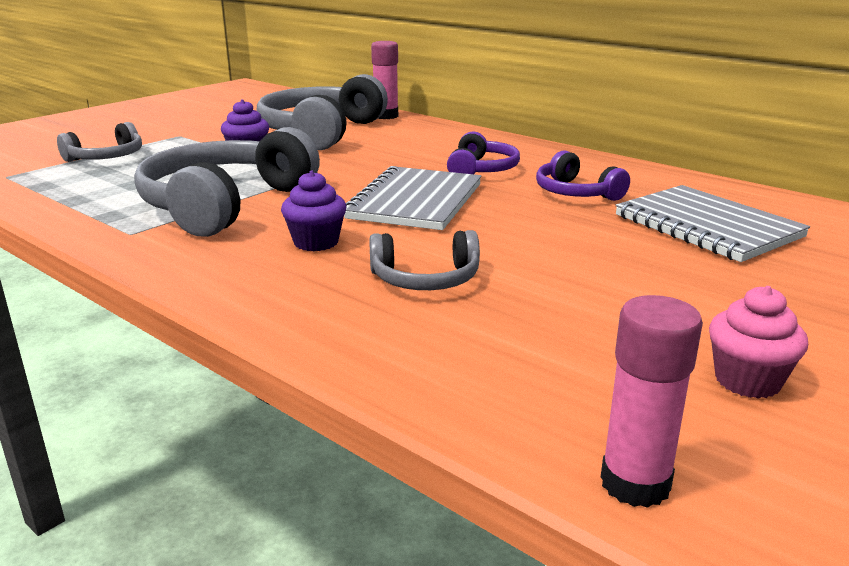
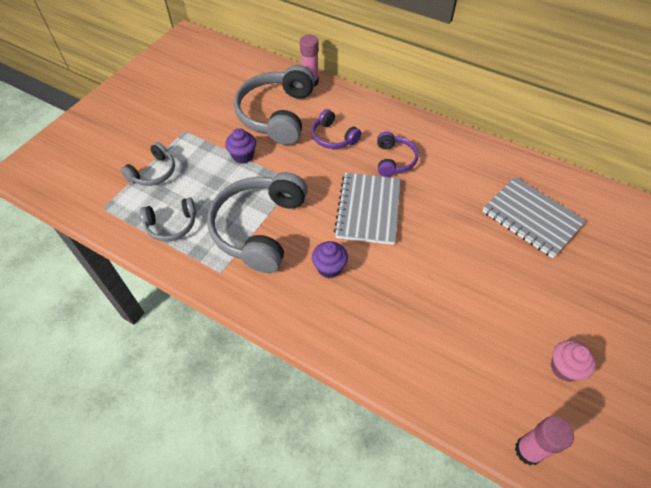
camera: 10 degrees left, 30 degrees up
grey headphones [369,230,480,290] -> grey headphones moved to [140,198,196,241]
purple headphones [536,150,630,201] -> purple headphones moved to [312,109,361,149]

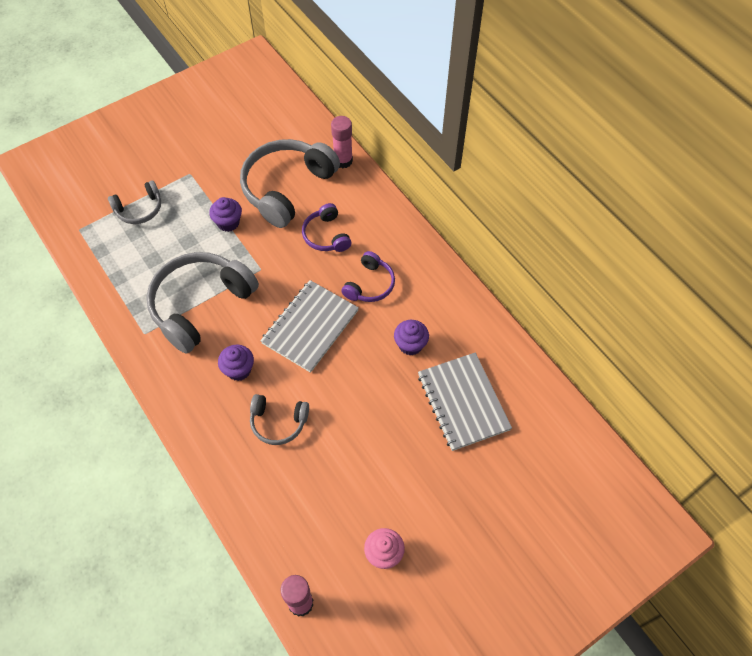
camera: 25 degrees right, 5 degrees up
grey headphones [140,198,196,241] -> grey headphones moved to [250,394,309,445]
none -> purple cupcake [394,320,429,356]

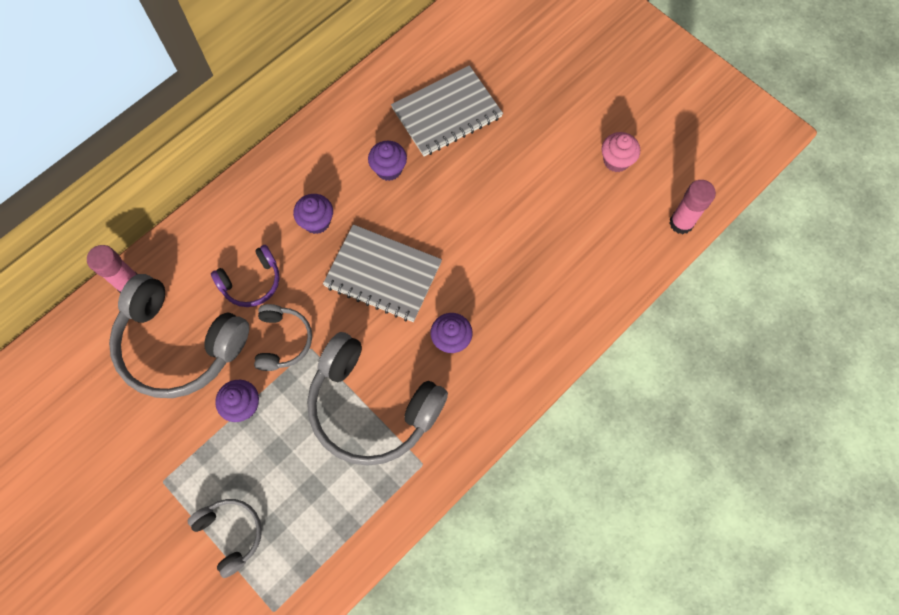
camera: 100 degrees left, 10 degrees up
grey headphones [250,394,309,445] -> grey headphones moved to [254,304,312,371]
purple headphones [341,251,395,302] -> purple cupcake [293,194,333,234]

